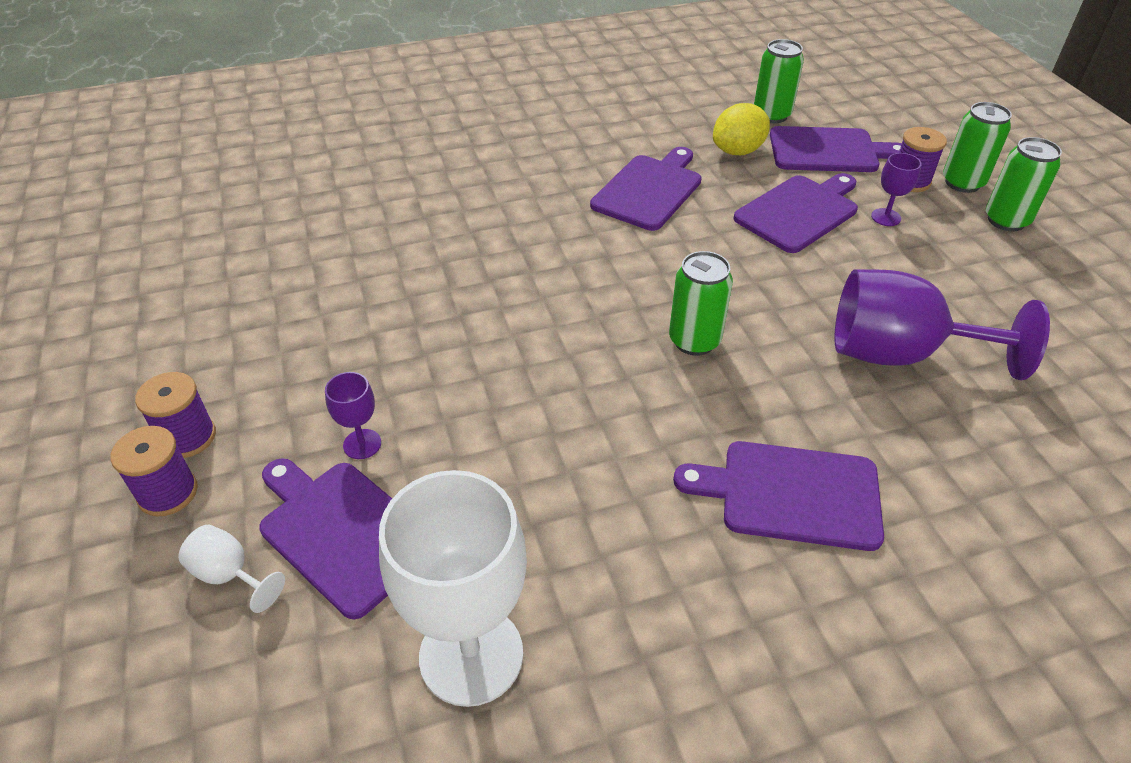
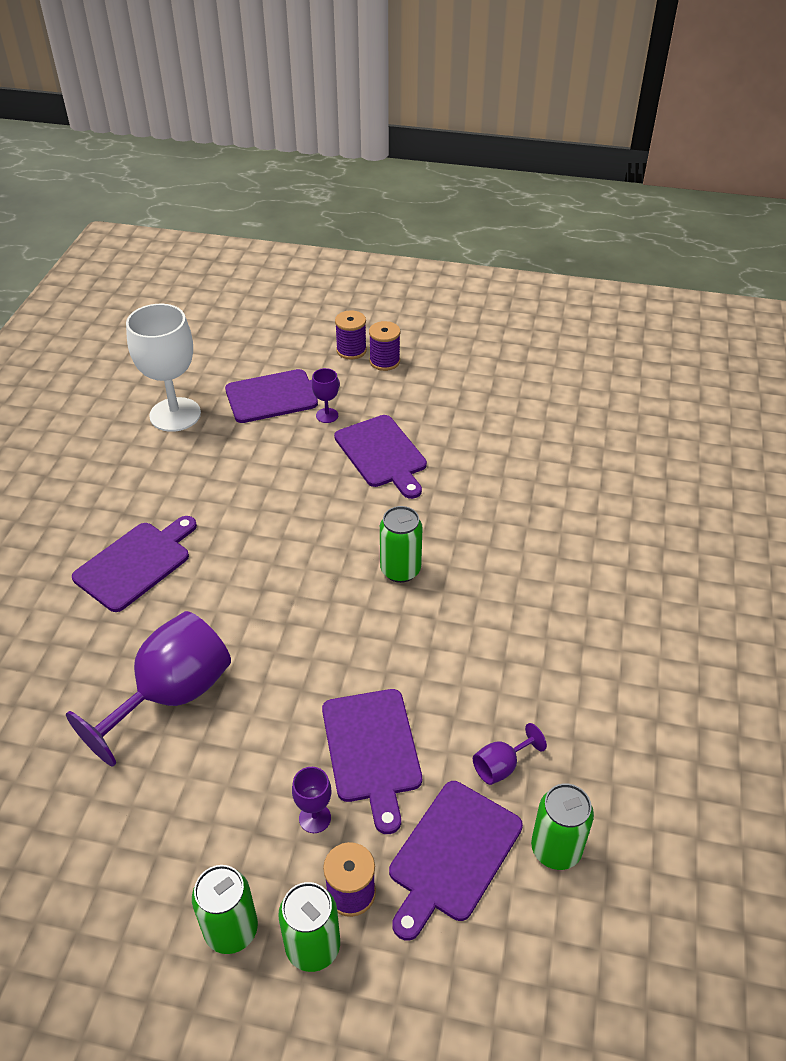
camera: 120 degrees right, 0 degrees up
white goblet [178,525,285,613] -> none
purple cutting board [590,147,702,231] -> purple cutting board moved to [334,415,427,499]
green can [669,251,733,356] -> green can moved to [380,506,423,583]
yellow lemon [713,103,770,155] -> purple goblet [473,723,547,785]

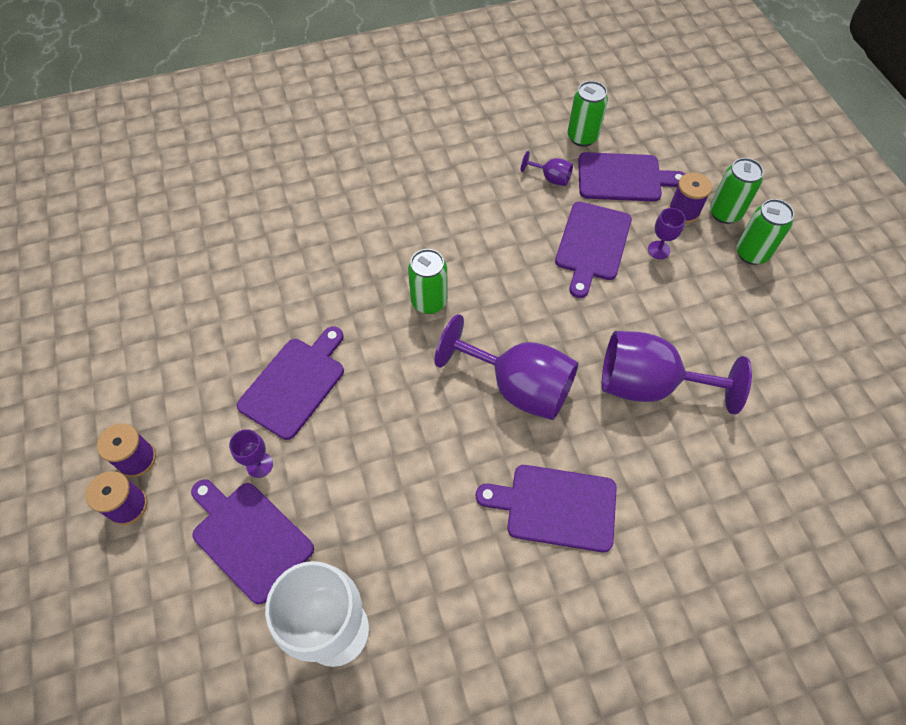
camera: 120 degrees left, 15 degrees up
purple cutting board [322,689,422,834] -> purple cutting board turned 150 degrees clockwise [555,202,632,298]
none -> purple goblet [435,314,578,420]

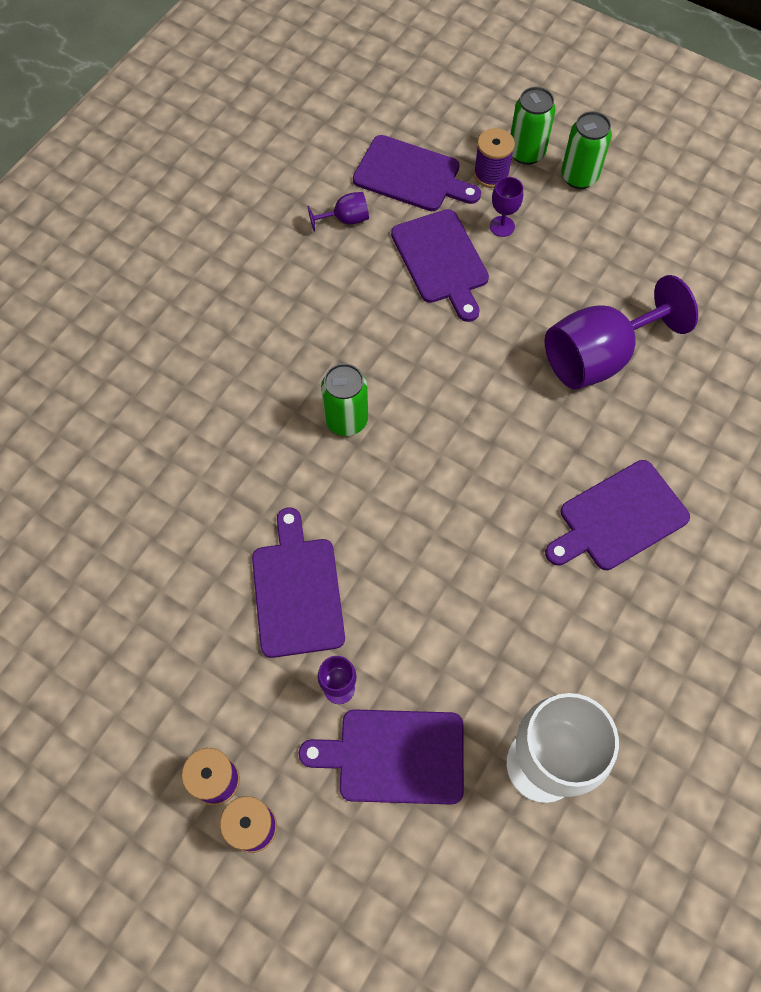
camera: 40 degrees left, 5 degrees up
purple goblet [435,314,578,420] -> none
green can [568,81,608,147] -> none
purple cutting board [578,152,685,202] -> purple cutting board turned 60 degrees clockwise [353,135,481,211]

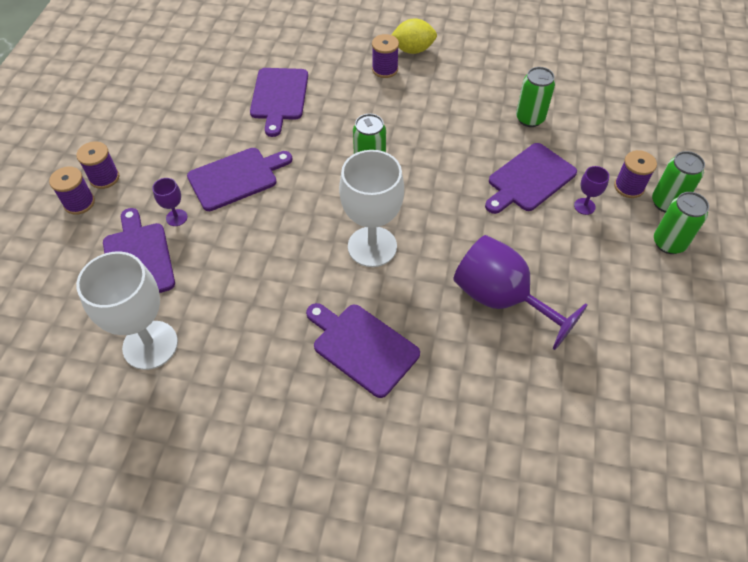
camera: 70 degrees right, 10 degrees down
purple goblet [308,192,369,232] -> green can [516,67,555,127]
purple cutting board [353,135,481,211] -> purple cutting board moved to [250,68,308,137]
none -> white goblet [339,150,404,267]
none -> purple spool [372,34,399,78]
none -> yellow lemon [391,18,437,54]

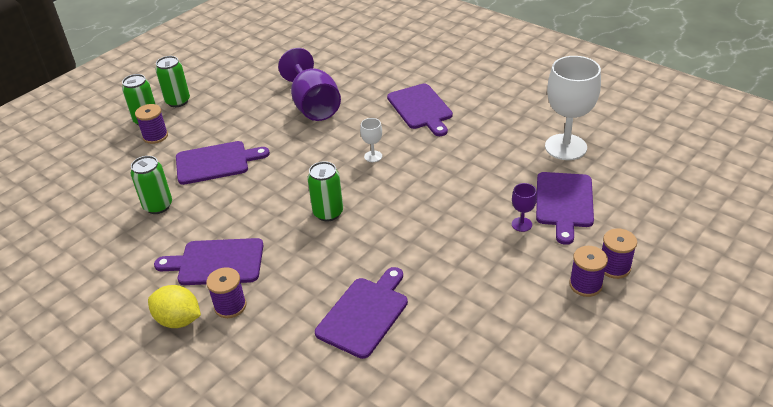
camera: 150 degrees left, 15 degrees down
purple cutting board [187,148,292,211] -> purple cutting board moved to [154,238,264,285]
white goblet [339,150,404,267] -> white goblet [360,118,382,162], size x0.44
purple goblet [574,166,609,215] -> none

